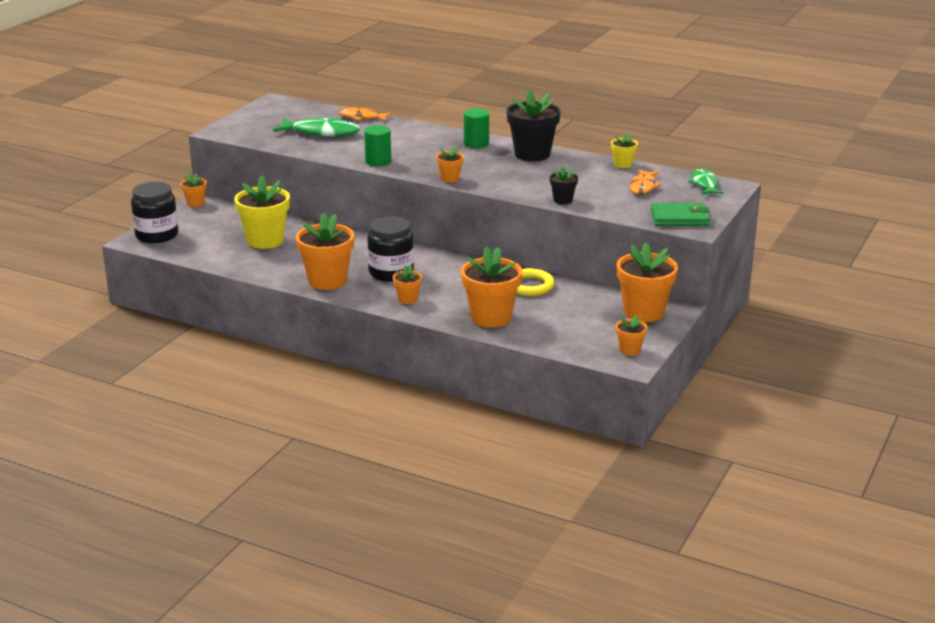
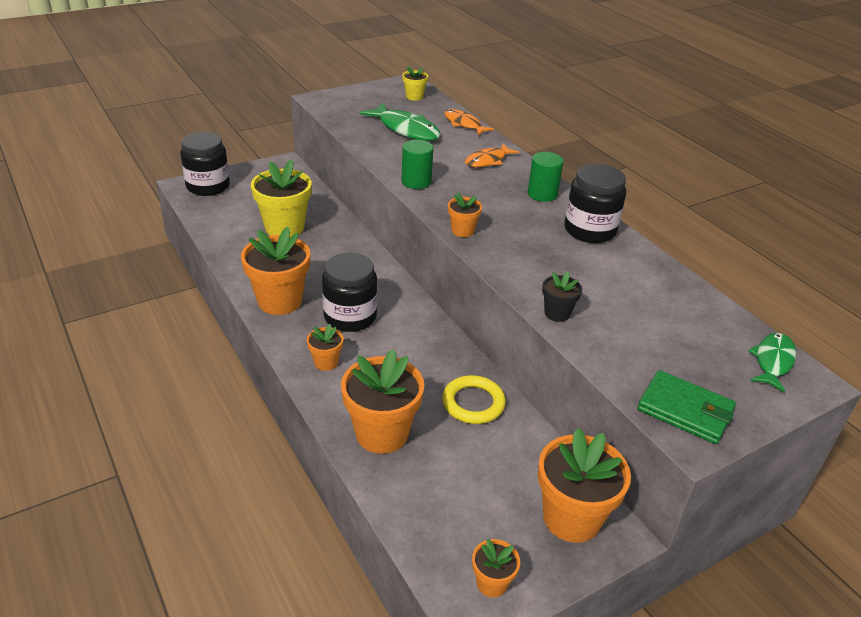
camera: 30 degrees right, 10 degrees up
orange flower pot [181,174,207,207] -> none
black flower pot [507,90,561,161] -> black jar [564,164,626,243]
yellow flower pot [611,134,638,168] -> yellow flower pot moved to [402,66,428,101]
orange fish [630,170,661,194] -> orange fish moved to [465,144,519,167]

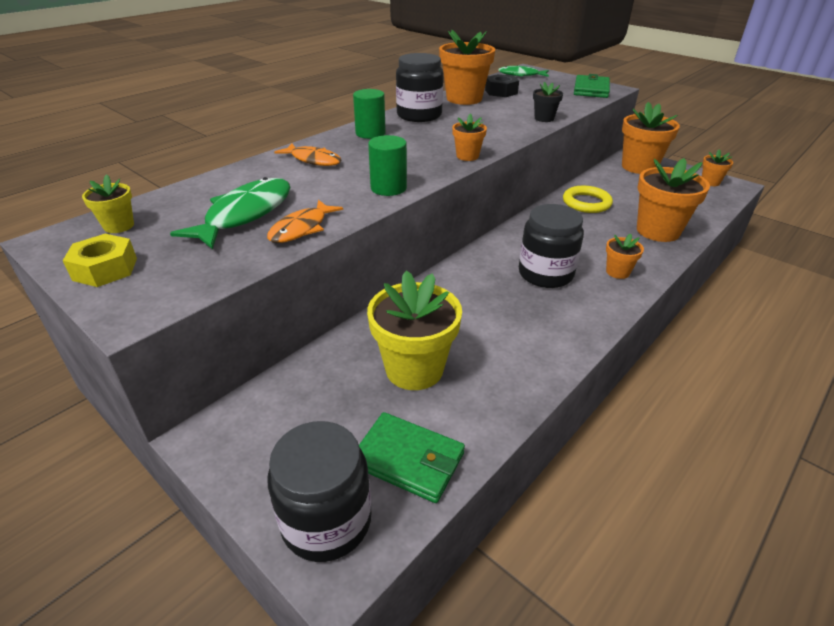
camera: 105 degrees left, 0 degrees up
orange flower pot [241,227,311,315] -> orange flower pot moved to [439,30,495,105]
orange fish [444,109,494,135] -> orange fish moved to [267,200,343,243]
none -> yellow nut [63,234,137,287]
none -> green wallet [359,412,465,503]
none -> black nut [485,74,519,97]

